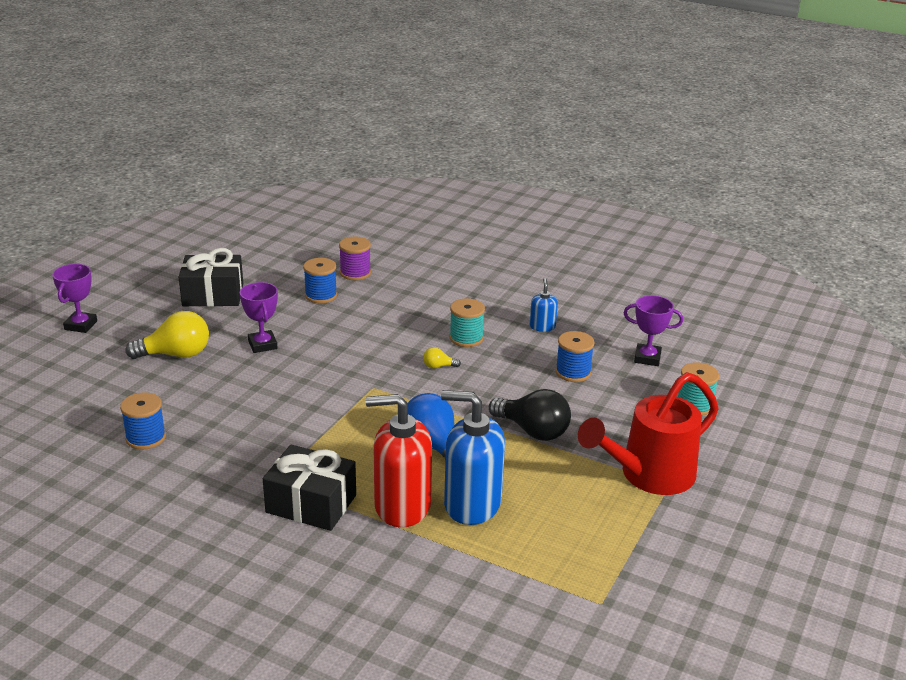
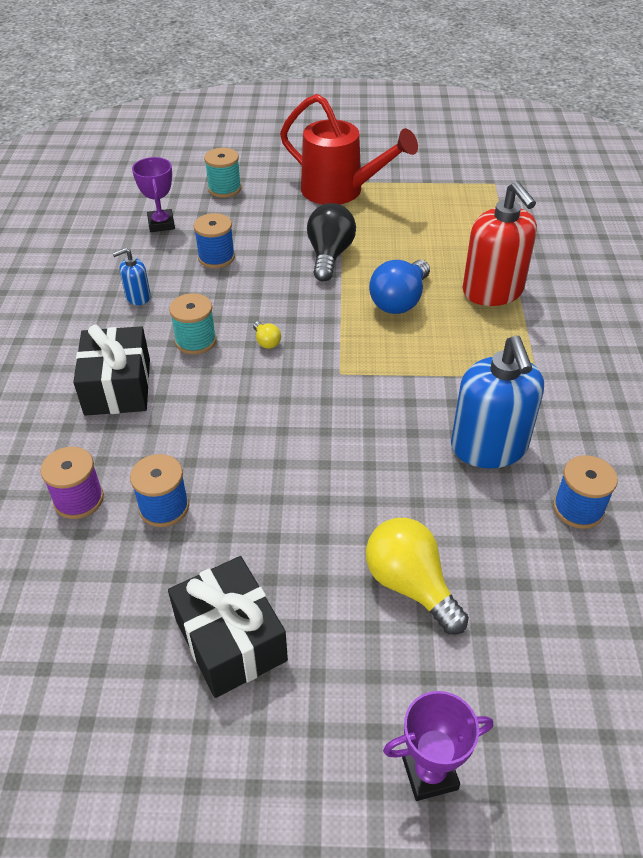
camera: 115 degrees left, 15 degrees up
purple trophy [240,282,278,353] -> none
black gift [263,445,356,531] -> black gift moved to [73,325,150,416]
blue soap dispenser [441,390,505,525] -> blue soap dispenser moved to [451,336,544,468]

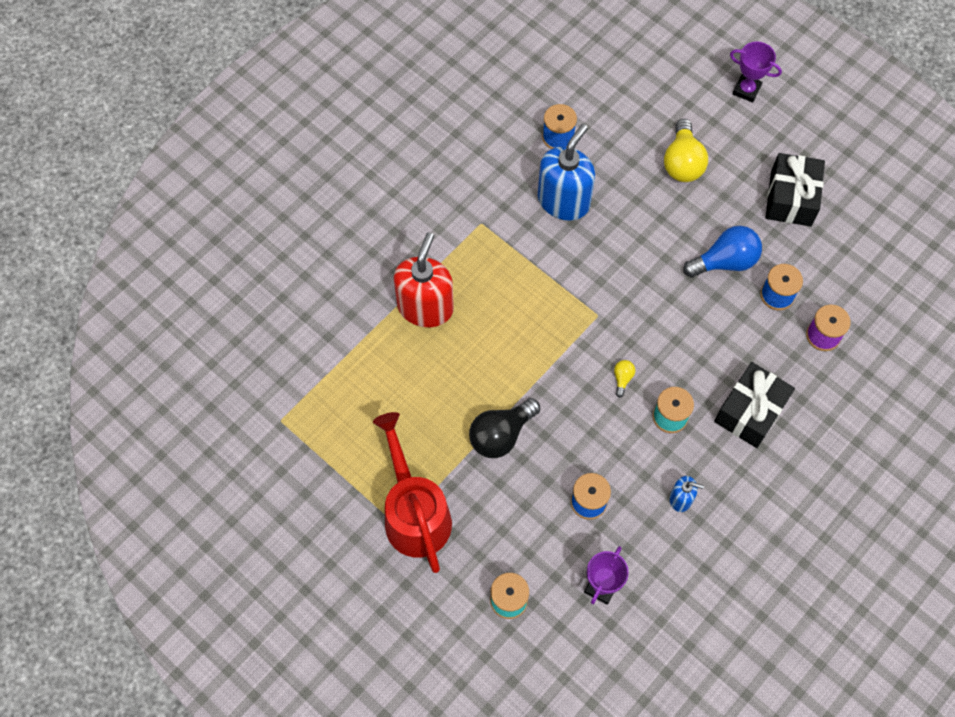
camera: 140 degrees left, 20 degrees up
blue light bulb [369,260,430,314] -> blue light bulb moved to [683,226,762,277]

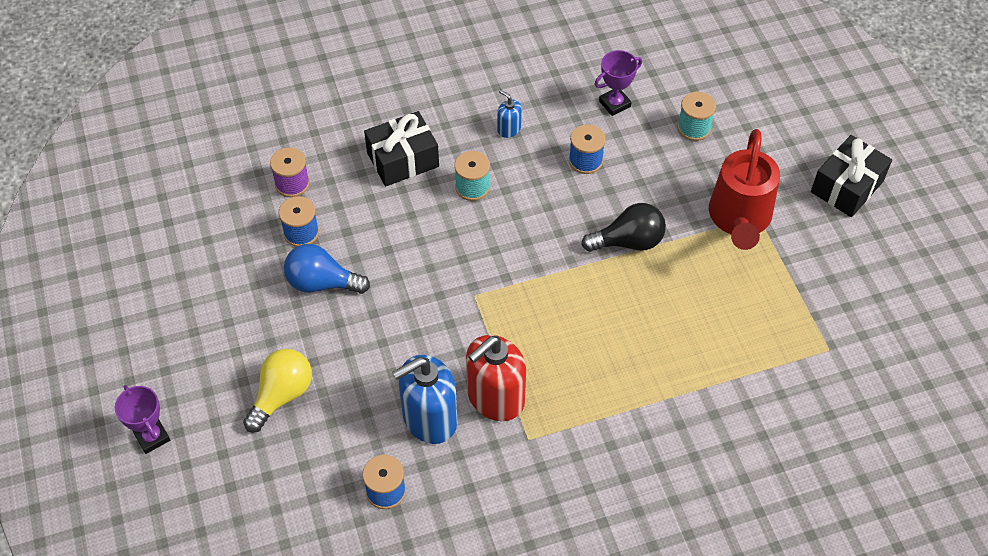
camera: 150 degrees left, 10 degrees down
red soap dispenser [394,233,454,327] -> red soap dispenser moved to [466,335,526,421]
yellow light bulb [614,360,635,398] -> none
black gift [765,153,825,226] -> black gift moved to [811,135,892,217]

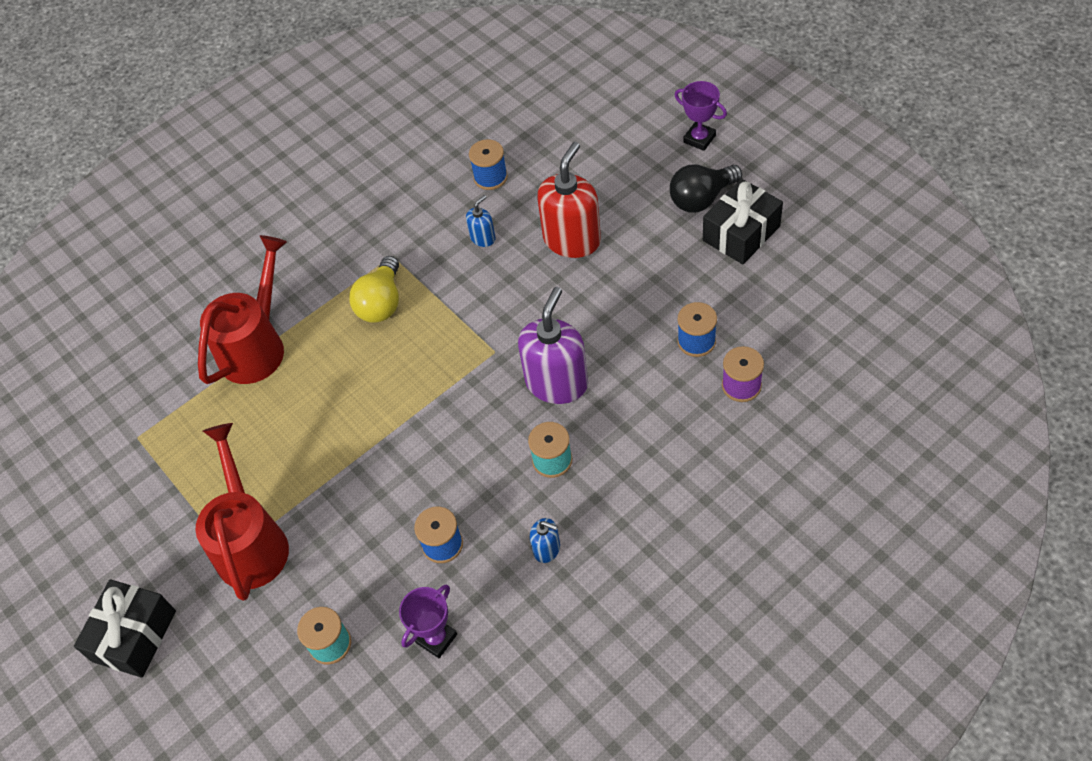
camera: 165 degrees right, 0 degrees up
yellow light bulb [243,349,312,433] -> yellow light bulb moved to [349,256,399,323]
blue light bulb [284,244,370,294] -> none
black gift [364,111,439,187] -> black gift moved to [703,179,783,264]
blue soap dispenser [393,355,458,444] -> blue soap dispenser [466,195,496,247], size x0.47
red soap dispenser [466,335,526,421] -> red soap dispenser moved to [537,142,601,258]
black light bulb [582,203,666,252] -> black light bulb moved to [670,164,742,213]
none -> red watering can [198,235,287,384]
none -> purple soap dispenser [518,287,588,404]

